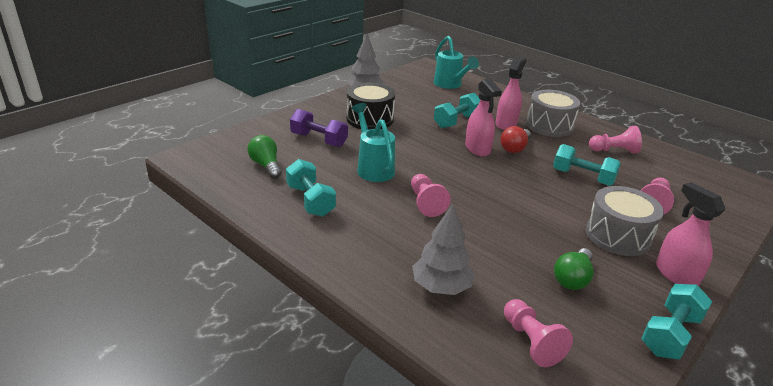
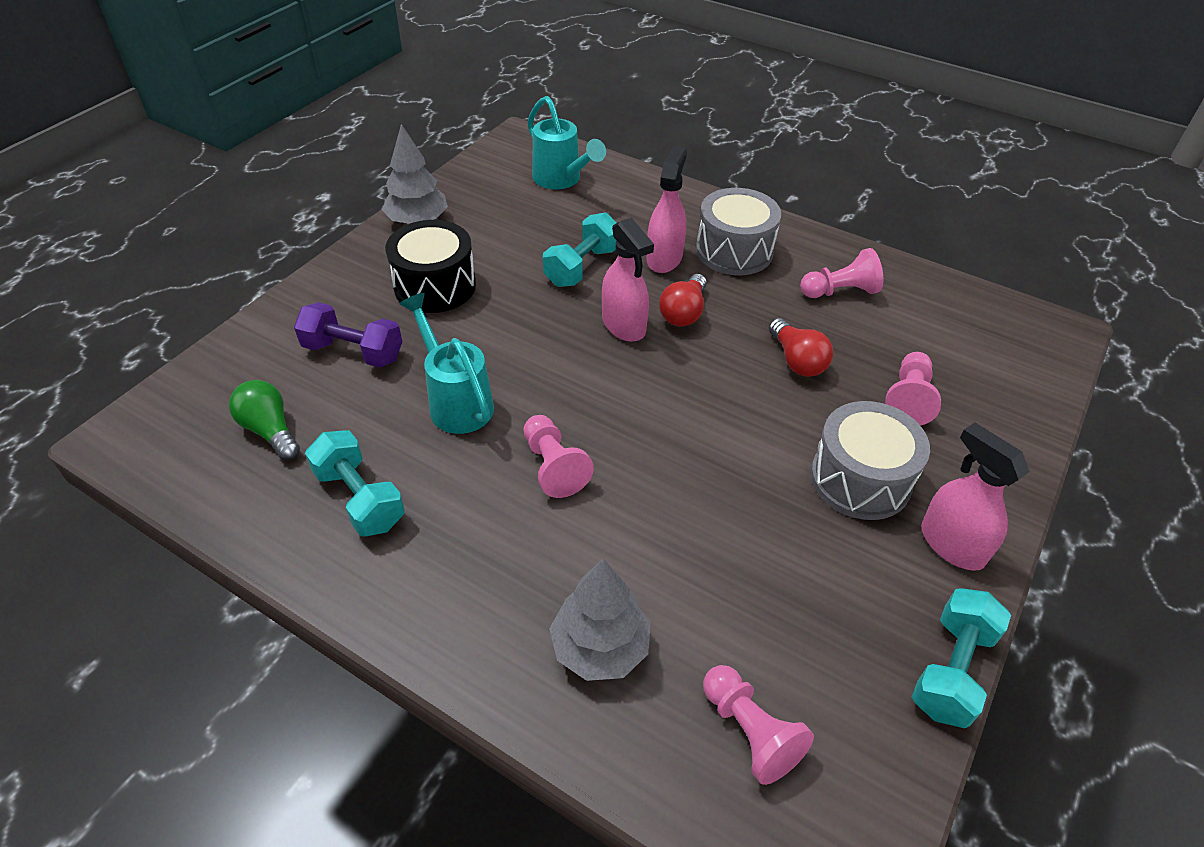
camera: 10 degrees left, 15 degrees up
turquoise dumbbell [553,144,621,186] -> red light bulb [769,318,833,377]
green light bulb [554,248,594,290] -> none

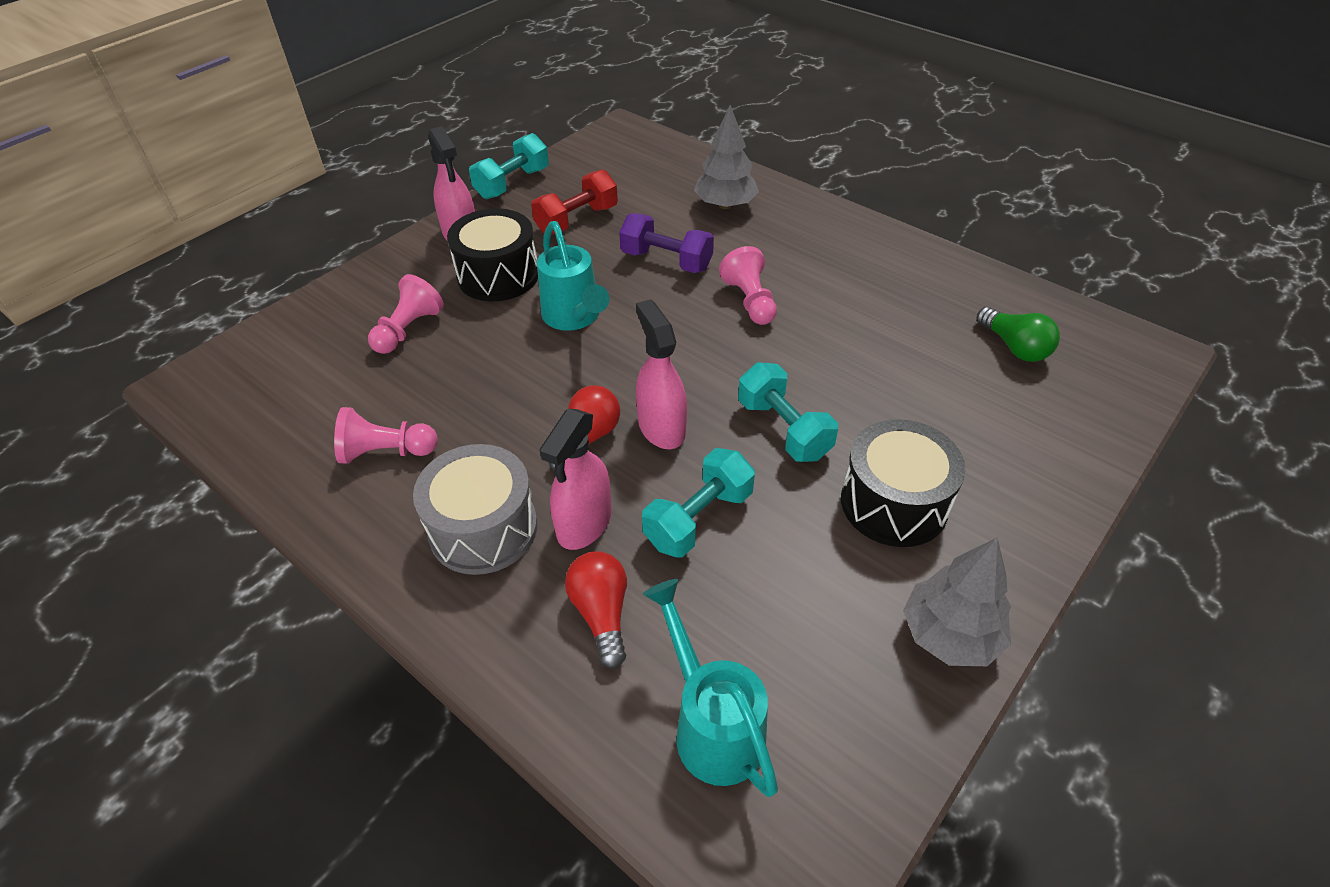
camera: 170 degrees left, 0 degrees up
purple dumbbell [294,302,402,368] -> purple dumbbell moved to [619,213,714,273]
turquoise dumbbell [305,430,405,536] -> turquoise dumbbell moved to [738,362,838,462]
turquoise watering can [399,293,494,434] -> turquoise watering can moved to [537,221,610,331]
pink pawn [703,665,814,785] -> none
red light bulb [769,318,833,377] -> red light bulb moved to [565,551,627,669]
grey drum [811,401,930,520] -> black drum [447,208,538,301]
none -> red dumbbell [531,170,618,235]

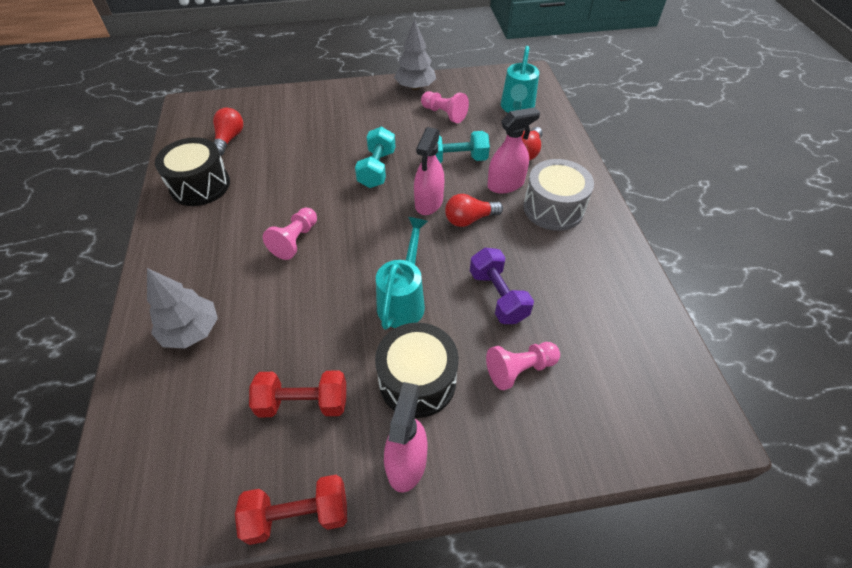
camera: 140 degrees left, 5 degrees up
pink pawn [334,407,438,464] -> pink pawn moved to [421,91,469,123]
turquoise dumbbell [469,133,549,199] -> red dumbbell [235,475,347,545]
purple dumbbell [619,213,714,273] -> purple dumbbell moved to [470,248,534,324]
black drum [841,419,966,547] -> black drum moved to [155,137,230,206]
green light bulb [977,307,1060,362] -> red light bulb [213,108,243,156]

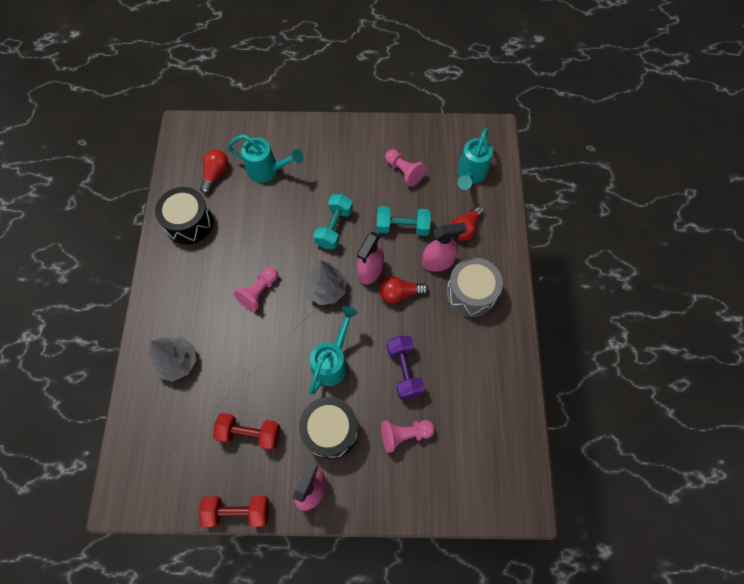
camera: 10 degrees right, 15 degrees up
grey tree [394,19,436,90] -> grey tree moved to [304,260,347,305]
none -> turquoise watering can [228,134,304,183]

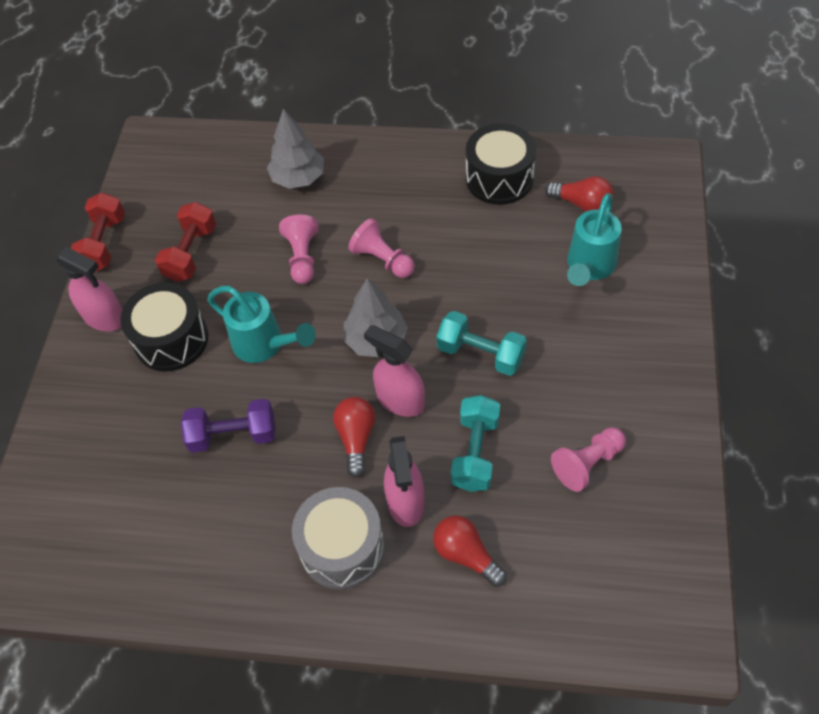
camera: 100 degrees right, 10 degrees down
pink pawn [381,420,435,453] -> pink pawn moved to [279,215,319,284]
turquoise watering can [457,128,493,190] -> none

